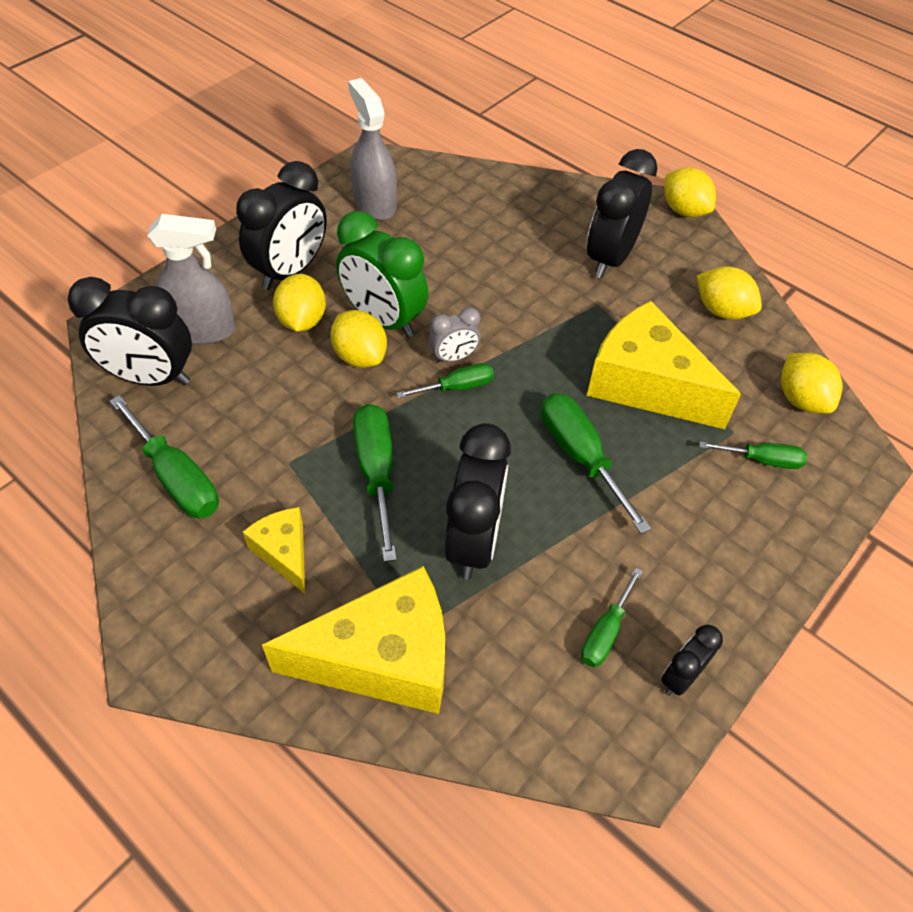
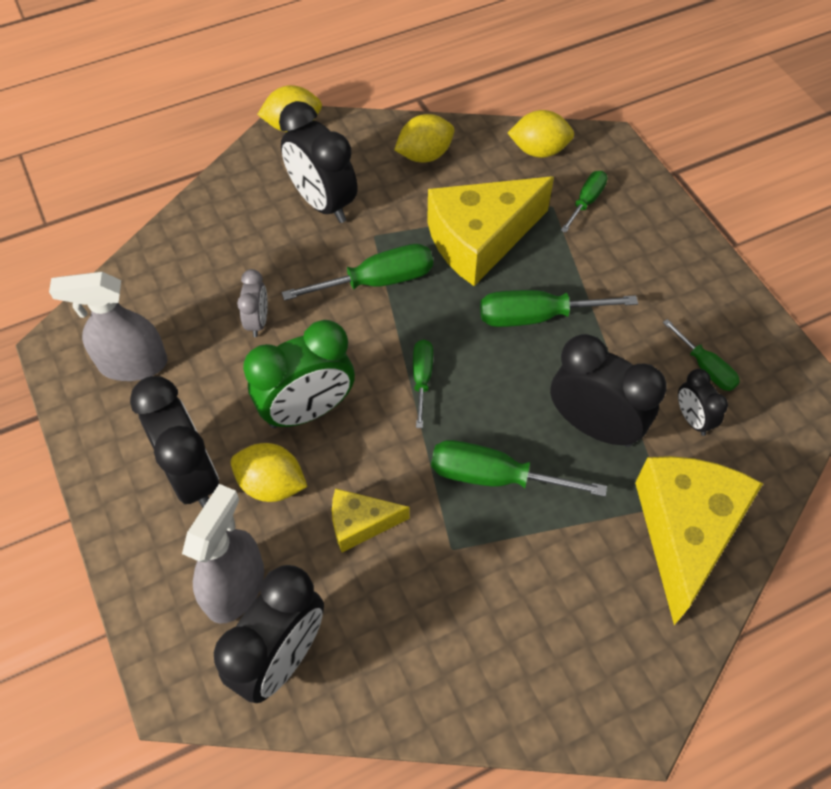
camera: 65 degrees left, 5 degrees up
green screwdriver [110,395,219,519] -> green screwdriver moved to [282,244,433,301]
yellow cheese [243,507,305,594] -> yellow cheese moved to [332,488,410,552]
yellow lemon [330,310,387,368] -> none
grey clock [429,307,481,363] -> grey clock moved to [237,269,268,337]
black clock [661,625,723,696] -> black clock moved to [678,369,728,436]

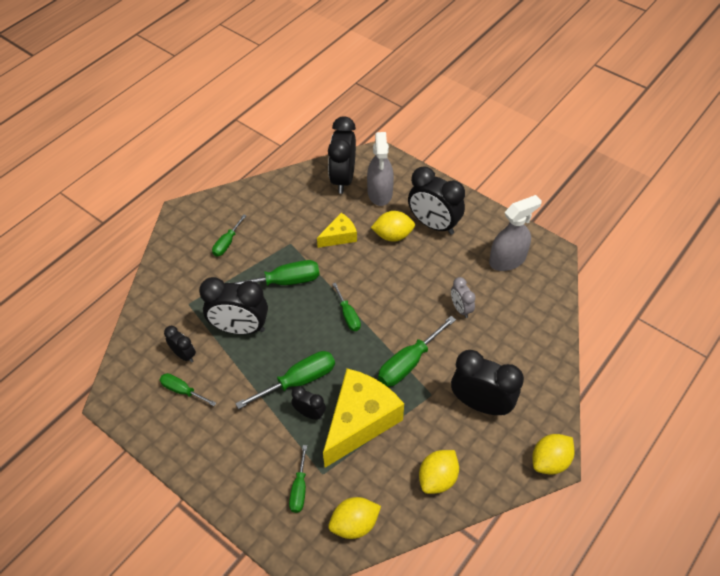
camera: 155 degrees right, 5 degrees down
green clock [243,320,355,428] -> none
yellow cheese [635,456,764,625] -> none
none -> green screwdriver [212,214,247,256]
none -> black clock [291,386,326,420]

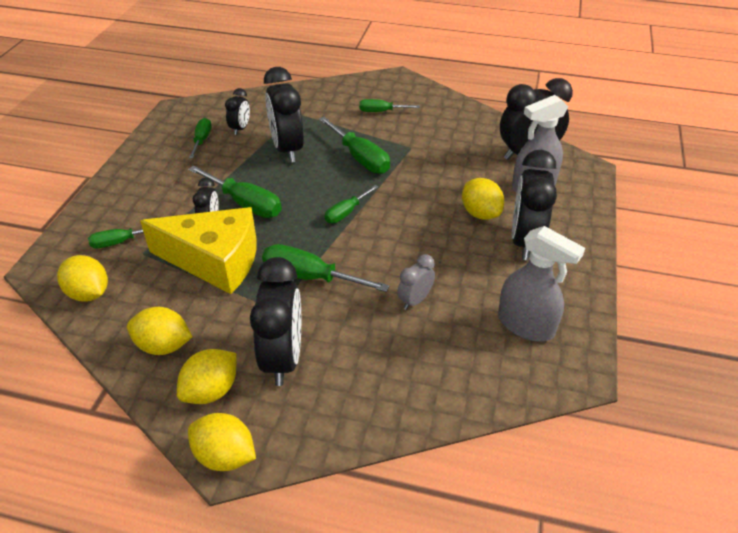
camera: 65 degrees right, 10 degrees down
yellow cheese [317,213,357,248] -> none
none -> yellow lemon [177,349,237,404]

